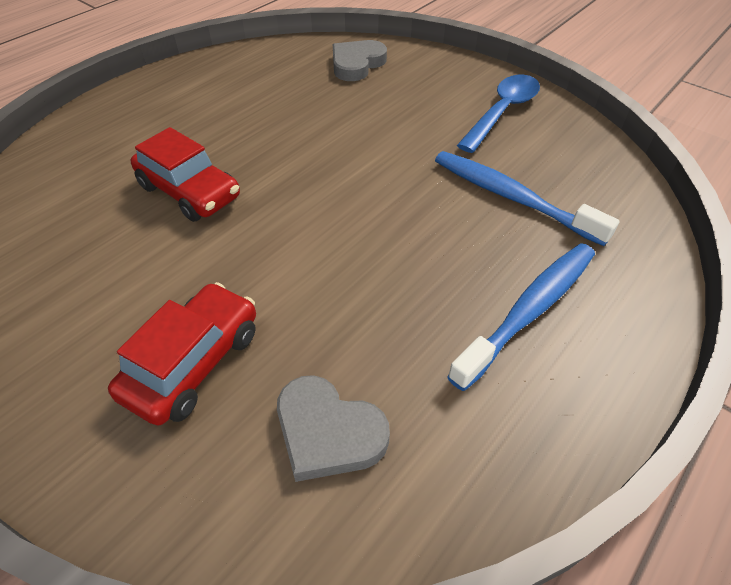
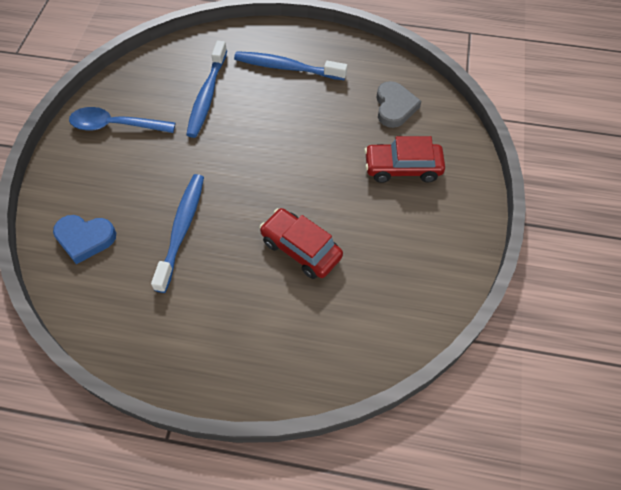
camera: 120 degrees left, 10 degrees up
red car [131,127,240,222] -> red car turned 60 degrees counterclockwise [260,208,343,279]
grey heart [333,40,387,81] -> blue heart [53,215,116,264]
none -> blue toothbrush [151,174,204,293]

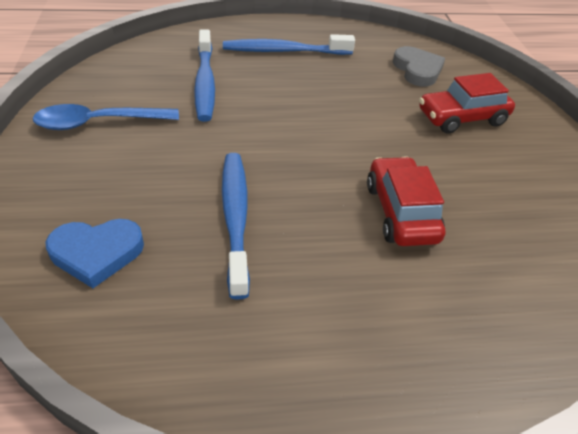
camera: 20 degrees left, 15 degrees down
red car [260,208,343,279] -> red car turned 60 degrees clockwise [367,156,445,246]

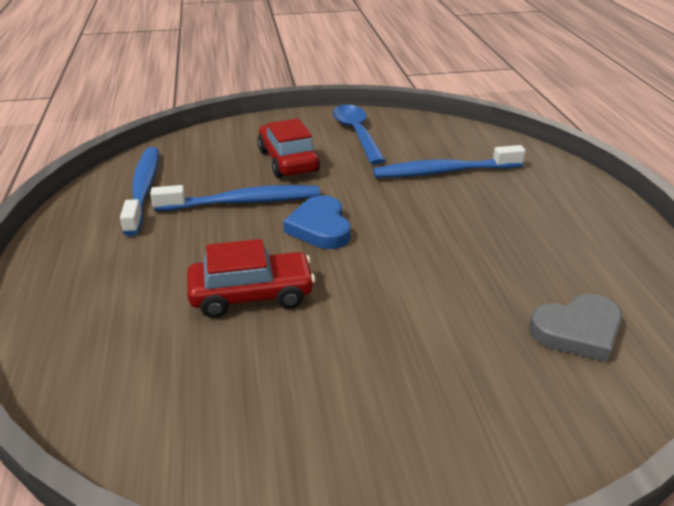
camera: 90 degrees right, 10 degrees down
blue heart [45,219,144,288] -> blue heart moved to [283,195,351,249]
blue toothbrush [223,34,355,55] -> blue toothbrush moved to [120,147,159,236]
red car [419,73,515,134] -> red car moved to [257,118,320,178]

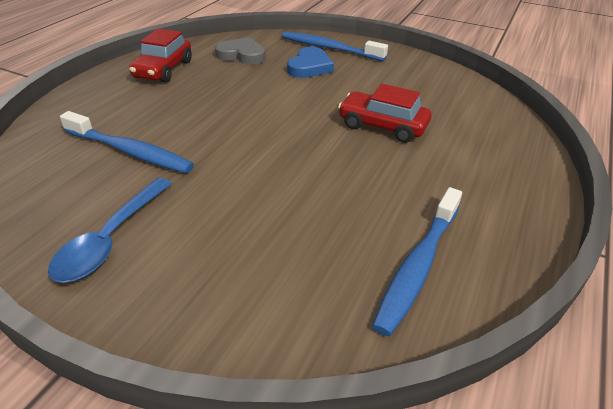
camera: 145 degrees left, 5 degrees up
blue toothbrush [150,185,320,211] -> blue toothbrush moved to [282,32,388,61]
red car [257,118,320,178] -> red car moved to [129,29,192,83]
blue heart [283,195,351,249] -> blue heart moved to [287,47,334,78]

